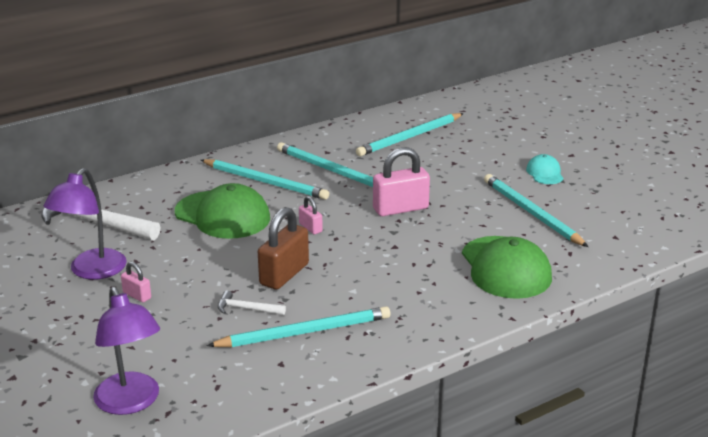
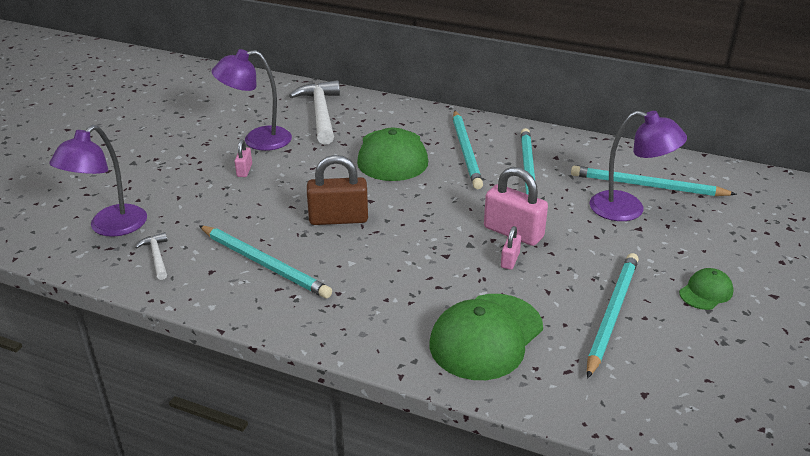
camera: 55 degrees right, 5 degrees up
white hammer [218,290,286,315] -> white hammer moved to [135,232,167,280]
pink padlock [299,196,323,234] -> pink padlock moved to [501,226,521,270]
turquoise cap [526,154,563,184] -> green cap [679,268,734,310]
none -> purple lamp [589,111,687,221]

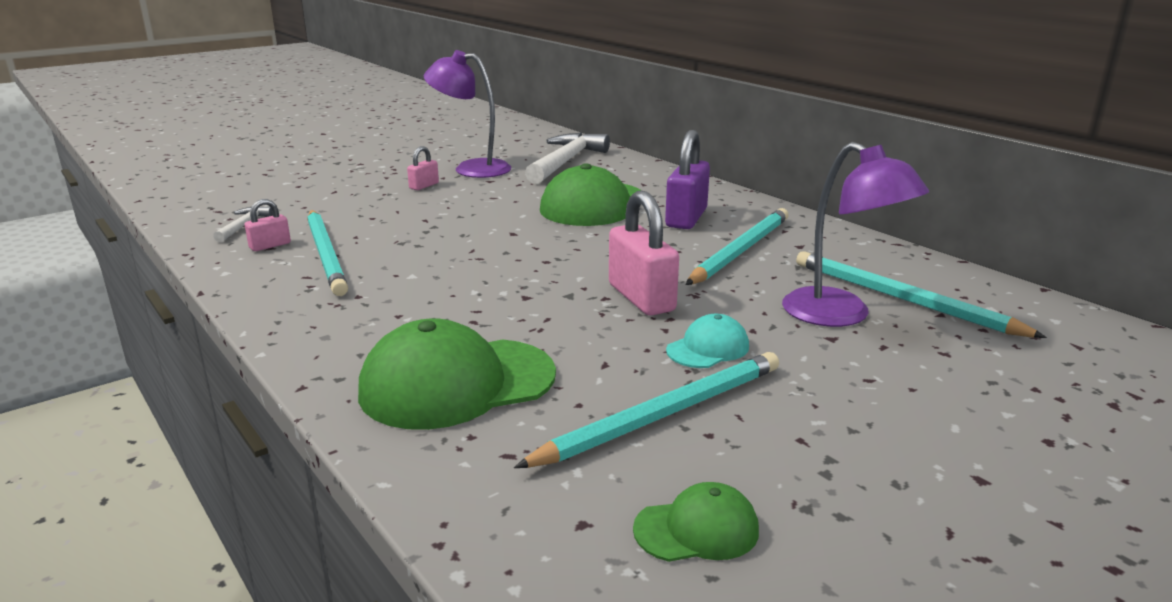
camera: 30 degrees right, 10 degrees down
purple lamp [49,125,147,237] -> none
brown padlock [307,155,368,225] -> none
turquoise pencil [453,110,483,189] -> purple padlock [665,130,710,229]
pink padlock [501,226,521,270] -> pink padlock moved to [245,199,291,251]
green cap [679,268,734,310] -> green cap moved to [633,482,759,562]
none -> turquoise cap [666,314,749,368]

